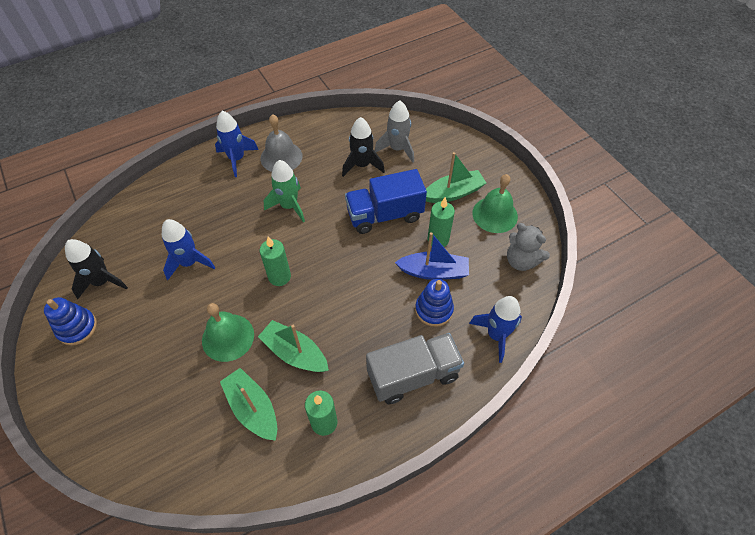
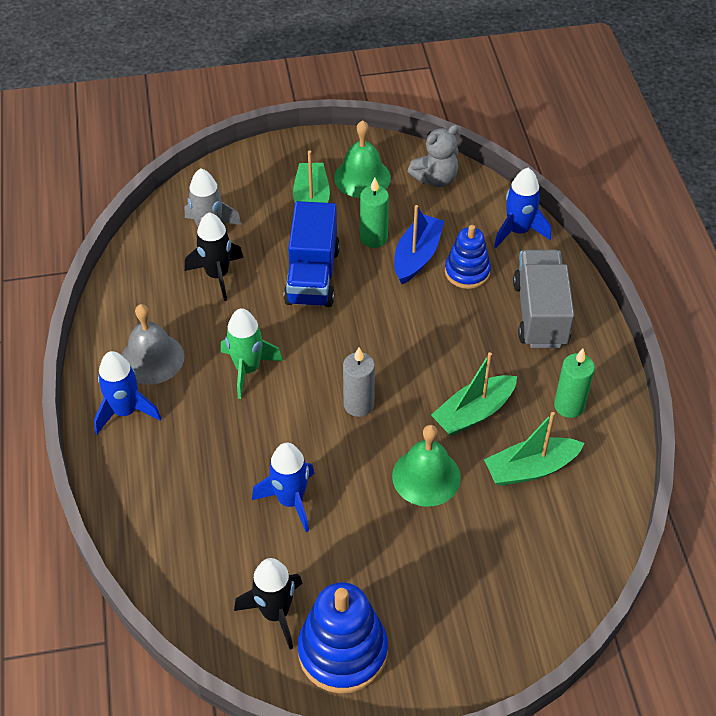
camera: 70 degrees left, 5 degrees down
blue stacking toy [44,297,97,346] -> blue stacking toy [298,582,388,694], size x1.58
green candle [260,237,291,286] -> grey candle [343,347,375,417]

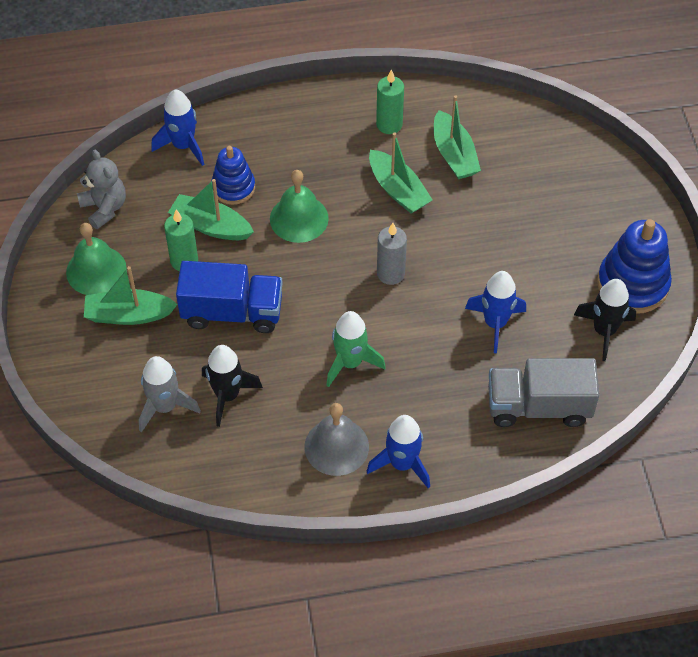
camera: 90 degrees left, 5 degrees up
green bell [392,425,461,507] -> green bell moved to [270,170,329,243]
blue boat [394,205,444,284] -> green boat [168,179,254,240]
grey truck [513,250,574,348] -> grey truck moved to [488,358,600,427]

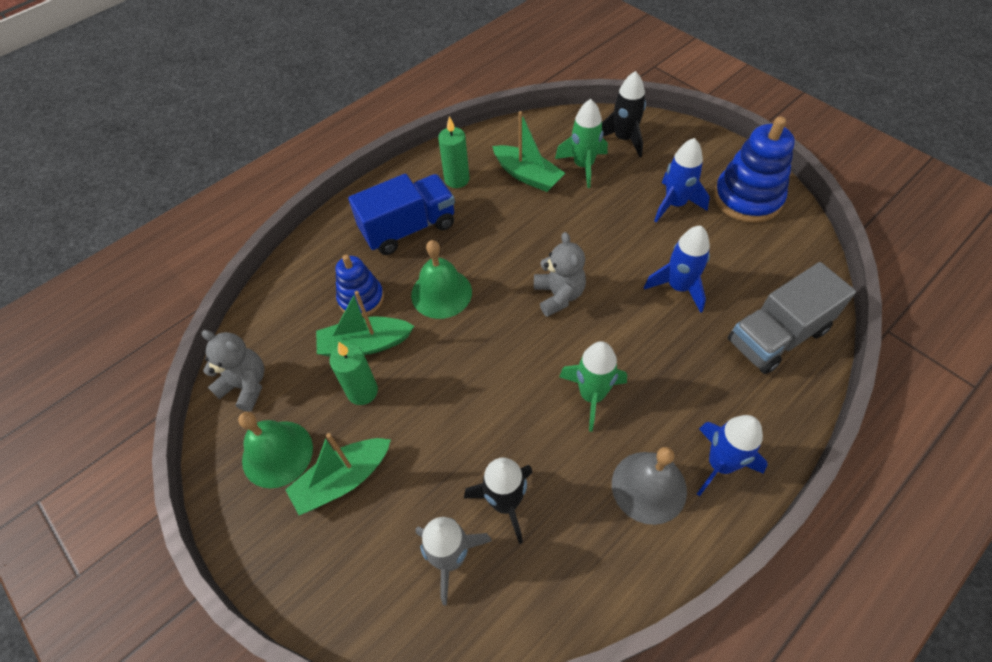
camera: 30 degrees left, 0 degrees up
blue rocket [151,89,205,166] -> blue rocket moved to [654,138,710,223]
blue truck [176,261,283,333] -> blue truck moved to [348,174,455,255]
green boat [369,132,433,214] -> none
grey candle [377,223,407,285] -> grey teddy bear [534,232,586,317]
black rocket [574,279,636,361] -> black rocket moved to [602,71,646,157]
none -> green rocket [555,99,608,188]

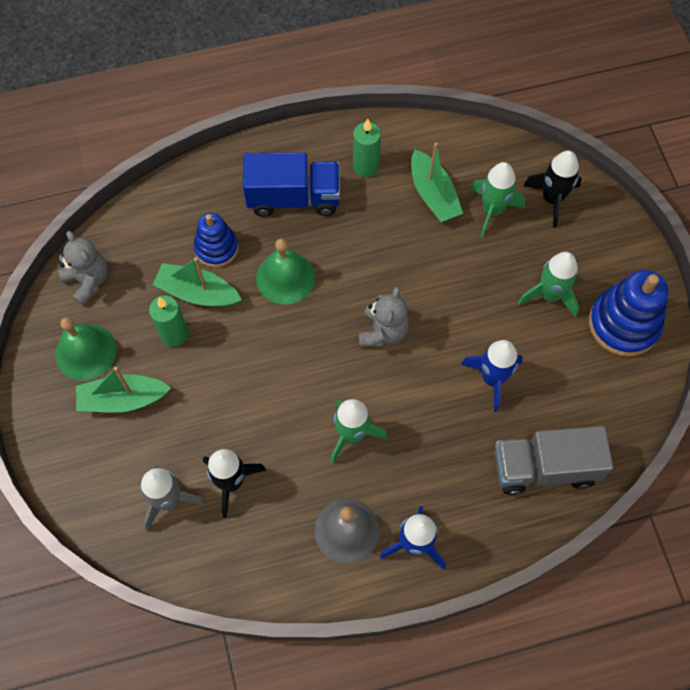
camera: 25 degrees right, 10 degrees up
blue rocket [654,138,710,223] -> green rocket [518,252,579,318]

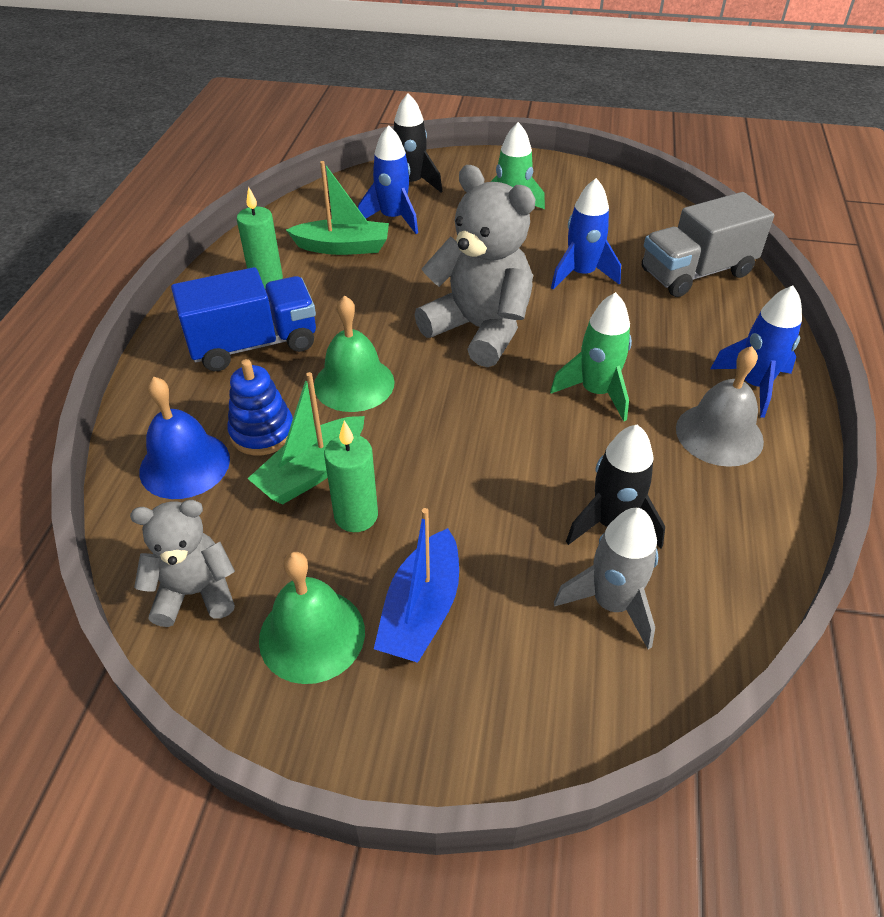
camera: 65 degrees left, 20 degrees down
green boat [76,367,171,413] -> blue boat [374,508,459,663]
blue truck [243,152,340,217] -> blue truck turned 45 degrees clockwise [171,267,316,371]
grey teddy bear [359,286,409,347] -> grey teddy bear [415,165,536,367], size x1.71
green rocket [471,162,525,237] -> blue rocket [358,125,418,234]
grey truck [494,426,613,495] -> grey truck turned 45 degrees clockwise [642,192,774,297]
blue stacking toy [589,270,669,357] -> none
none -> blue bell [139,377,230,499]

